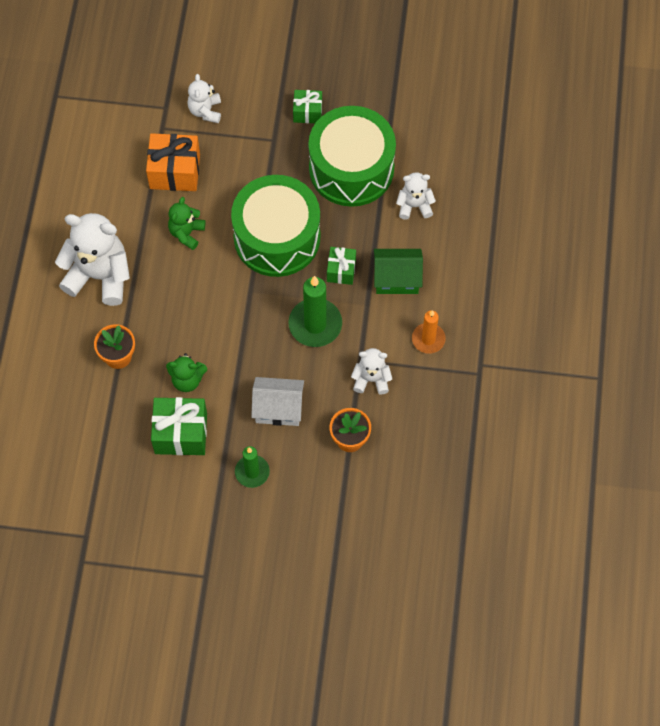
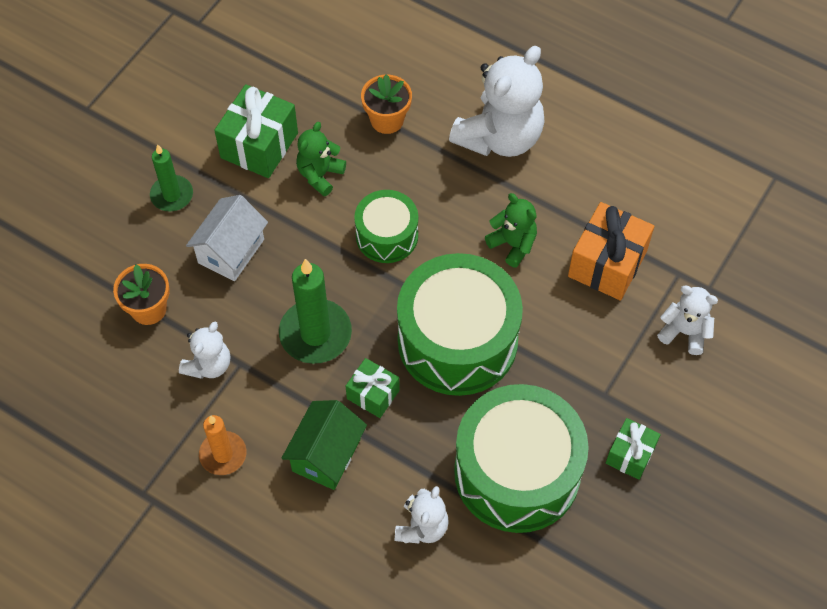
camera: 115 degrees right, 5 degrees down
none -> green drum [354,190,418,263]

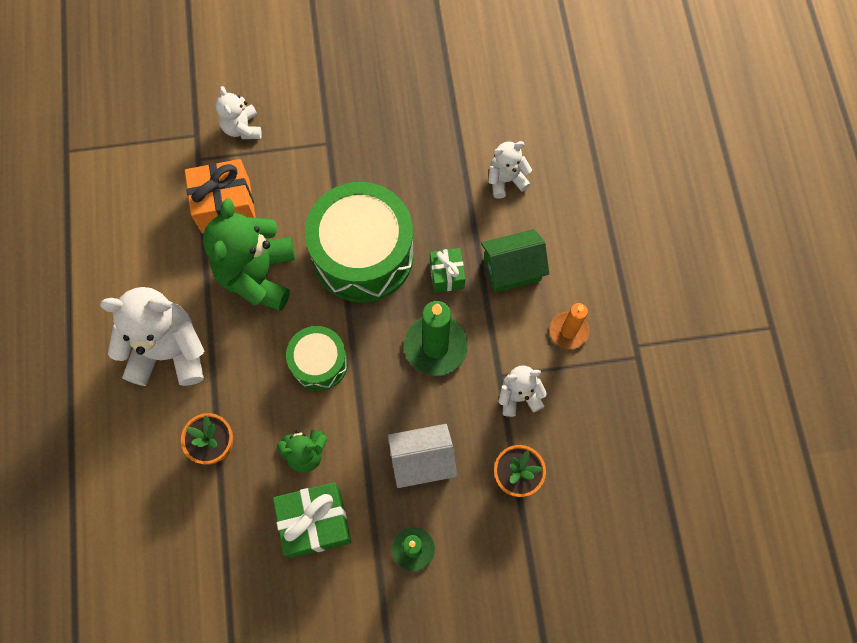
camera: 130 degrees left, 10 degrees up
green drum [454,384,589,533] -> none
green teddy bear [485,193,537,268] -> green teddy bear [203,199,295,311], size x1.89
green gift [606,418,661,480] -> none

